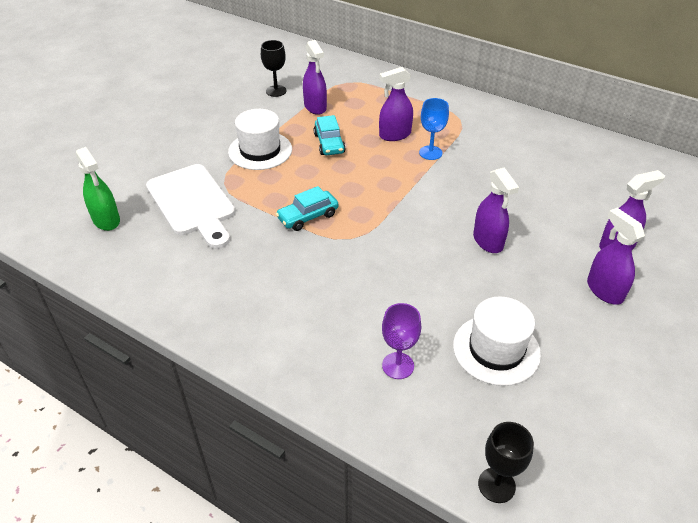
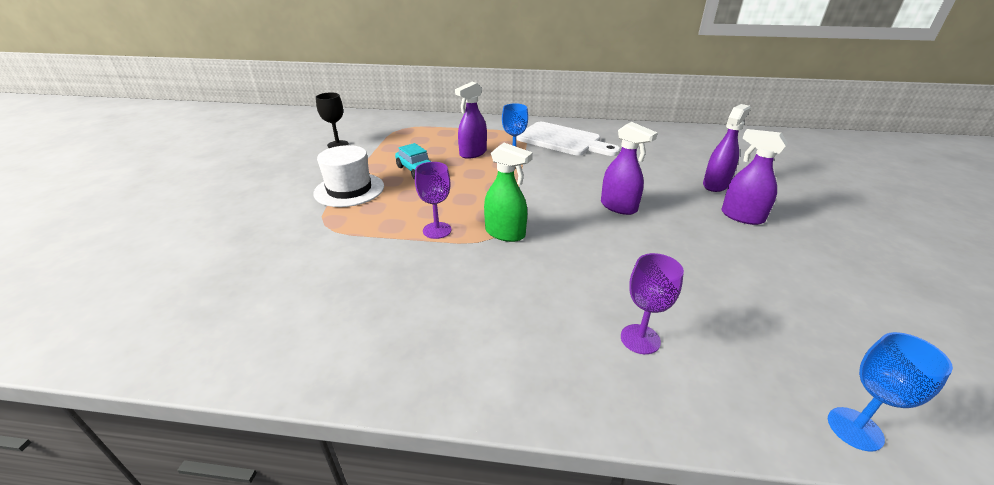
camera: 25 degrees left, 10 degrees down
green spray bottle [76,147,120,231] -> green spray bottle moved to [484,143,533,242]
white cutting board [146,164,235,249] -> white cutting board moved to [517,122,620,156]
turquoise car [276,186,338,231] -> purple goblet [415,162,452,239]
purple spray bottle [303,40,327,115] -> none
white hat [453,297,541,386] -> none
black goblet [478,422,534,503] -> blue goblet [828,332,953,452]

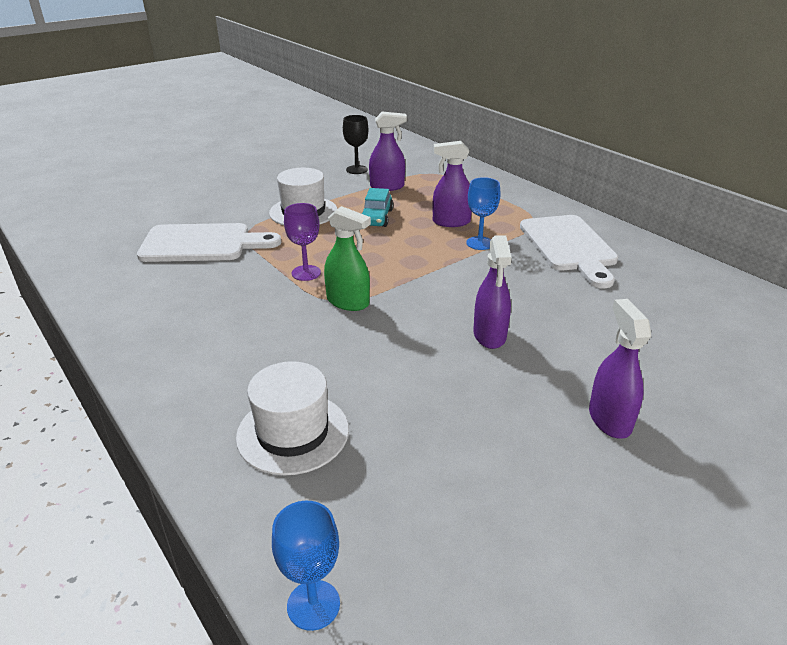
camera: 45 degrees right, 0 degrees up
green spray bottle [484,143,533,242] -> green spray bottle turned 45 degrees counterclockwise [324,206,371,311]
purple goblet [621,253,684,354] -> white hat [236,361,349,476]
purple spray bottle [703,104,751,192] -> purple spray bottle moved to [369,112,407,191]
none -> white cutting board [137,223,281,262]

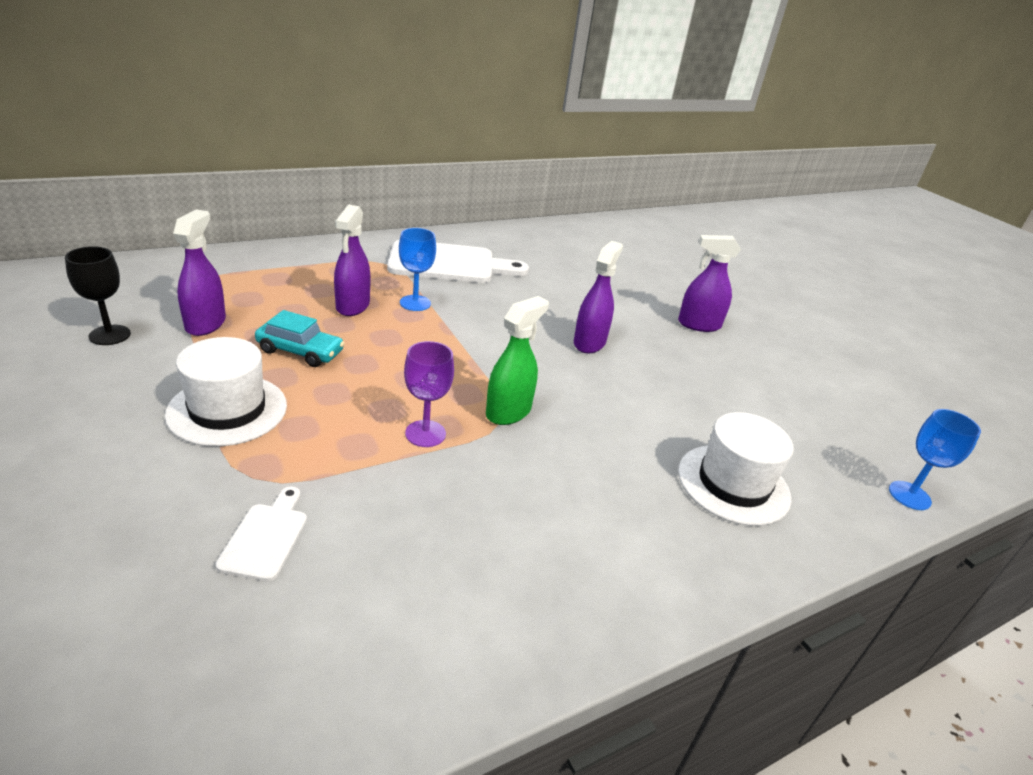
camera: 85 degrees left, 0 degrees up
white cutting board [137,223,281,262] -> white cutting board [216,487,307,581], size x0.48
purple spray bottle [473,236,512,349] -> purple spray bottle turned 75 degrees counterclockwise [574,241,623,353]

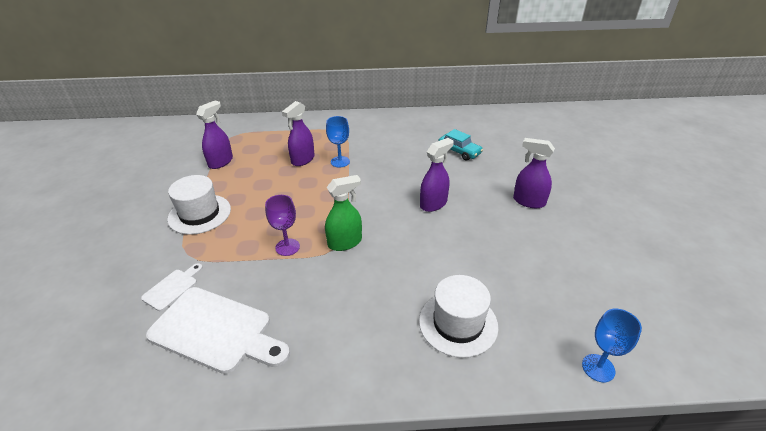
camera: 30 degrees right, 5 degrees up
black goblet [65,246,131,345] -> none
turquoise car [255,310,345,367] -> turquoise car moved to [438,129,483,161]
white cutting board [387,240,529,283] -> white cutting board moved to [146,287,290,374]

